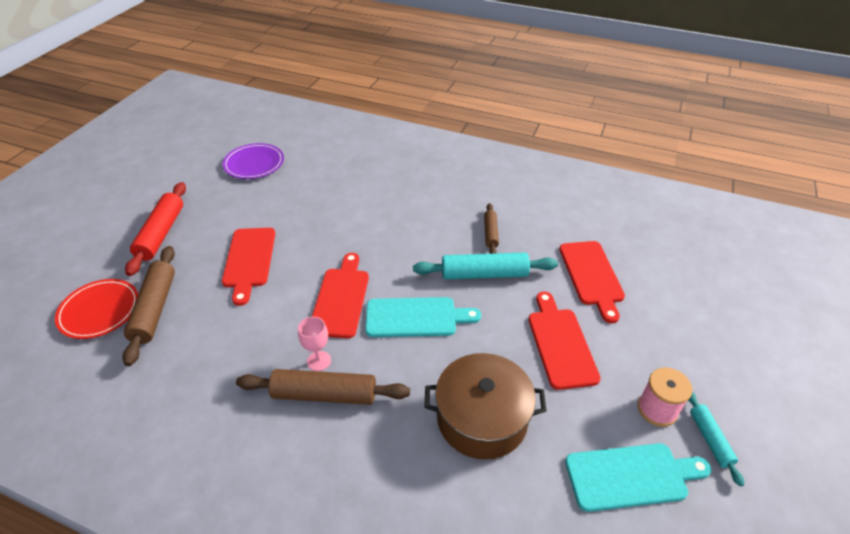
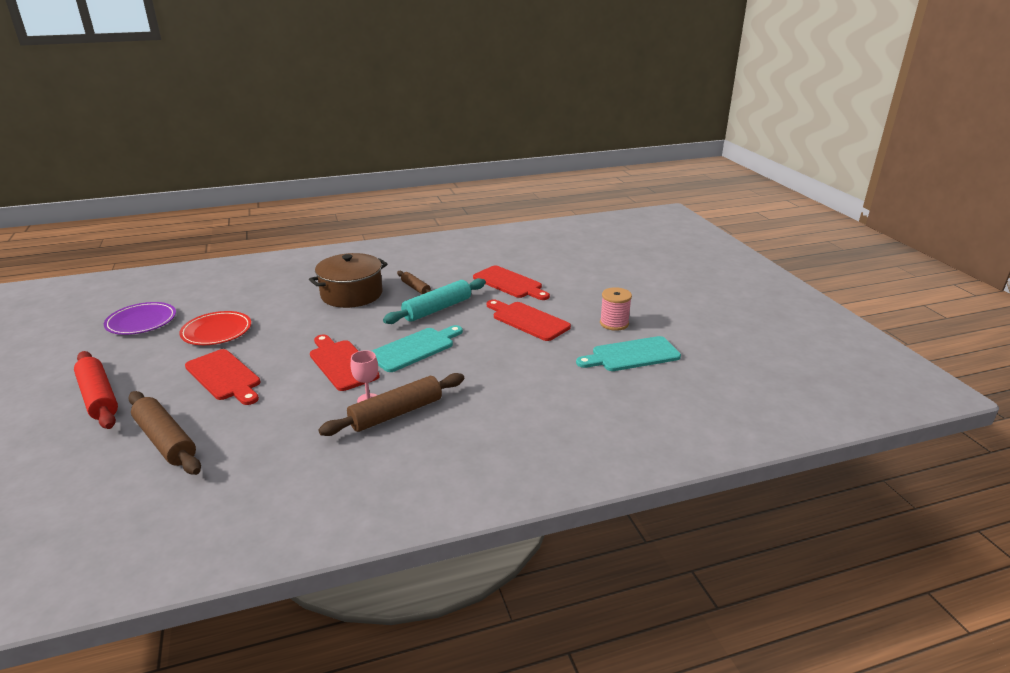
camera: 40 degrees left, 15 degrees down
red plate [55,279,138,339] -> red plate moved to [179,311,251,345]
brown pot [424,353,546,460] -> brown pot moved to [309,253,388,308]
turquoise cutting board [565,443,711,512] -> turquoise cutting board turned 150 degrees counterclockwise [576,336,681,371]
turquoise rolling pin [688,392,744,487] -> none

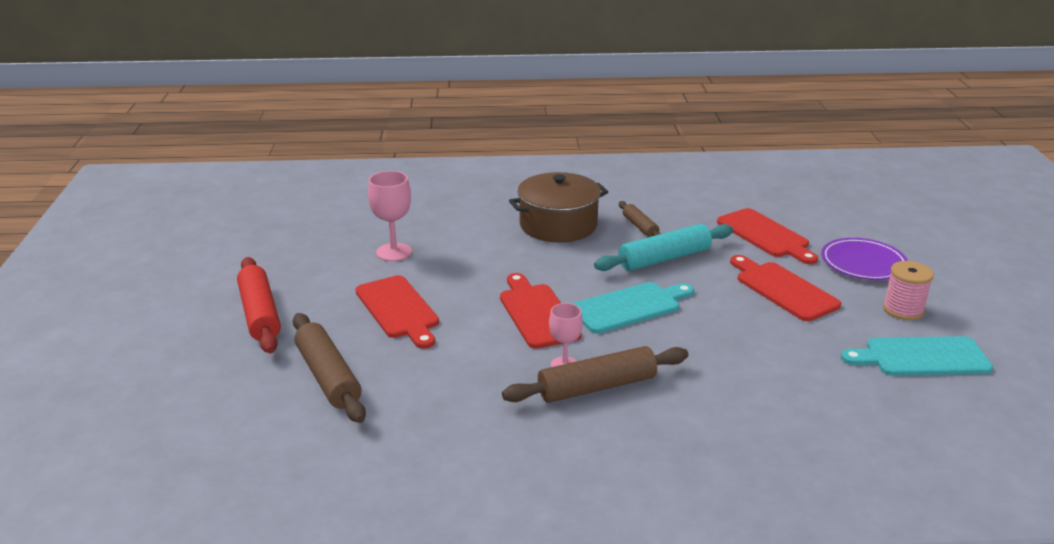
camera: 15 degrees right, 0 degrees up
purple plate [104,302,176,335] -> purple plate moved to [821,238,908,280]
red plate [179,311,251,345] -> pink goblet [368,171,412,261]

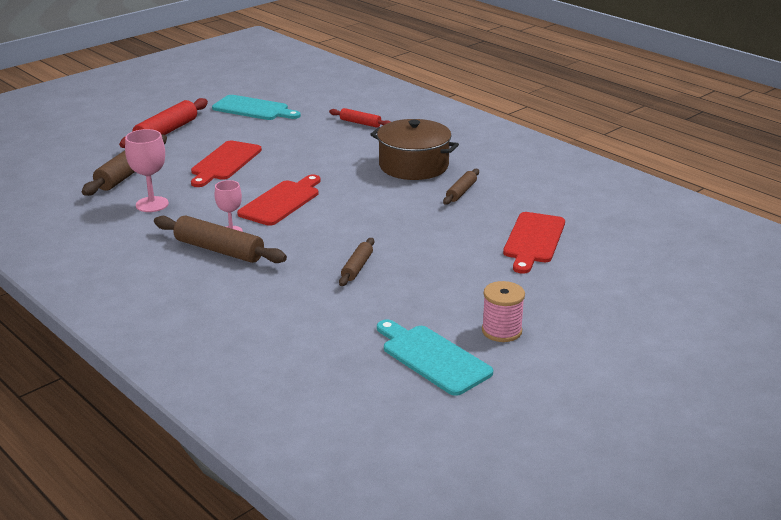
camera: 50 degrees right, 0 degrees up
pink goblet [368,171,412,261] -> pink goblet moved to [125,129,169,212]
turquoise cutting board [572,282,694,333] -> turquoise cutting board moved to [212,95,301,120]
turquoise rolling pin [594,224,733,271] -> none
red cutting board [730,255,841,321] -> none
purple plate [821,238,908,280] -> none
none -> red rolling pin [329,108,390,128]
none -> brown rolling pin [339,238,374,286]

